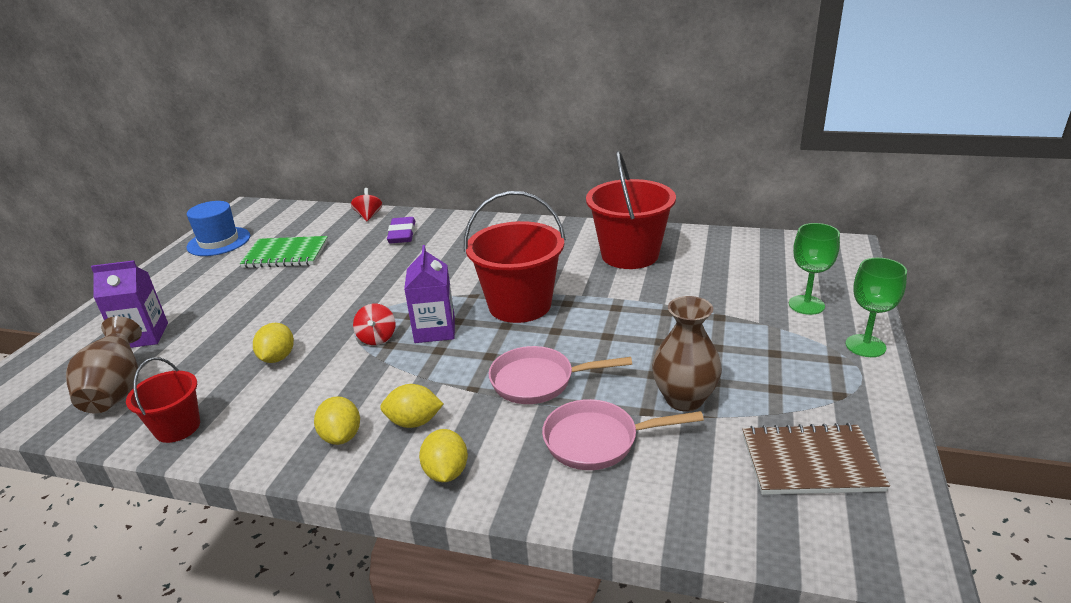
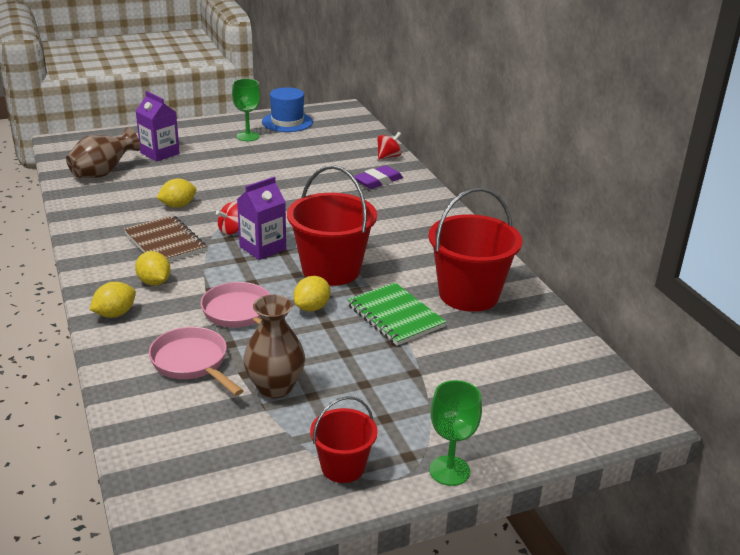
camera: 50 degrees right, 0 degrees up
red bucket [126,357,200,443] -> red bucket moved to [310,396,378,483]
green notebook [240,236,328,268] -> green notebook moved to [347,282,446,346]
yellow lemon [314,396,360,445] -> yellow lemon moved to [293,276,330,311]
brown notebook [742,423,890,495] -> brown notebook moved to [124,215,206,262]
green goblet [789,223,840,315] -> green goblet moved to [232,79,261,141]

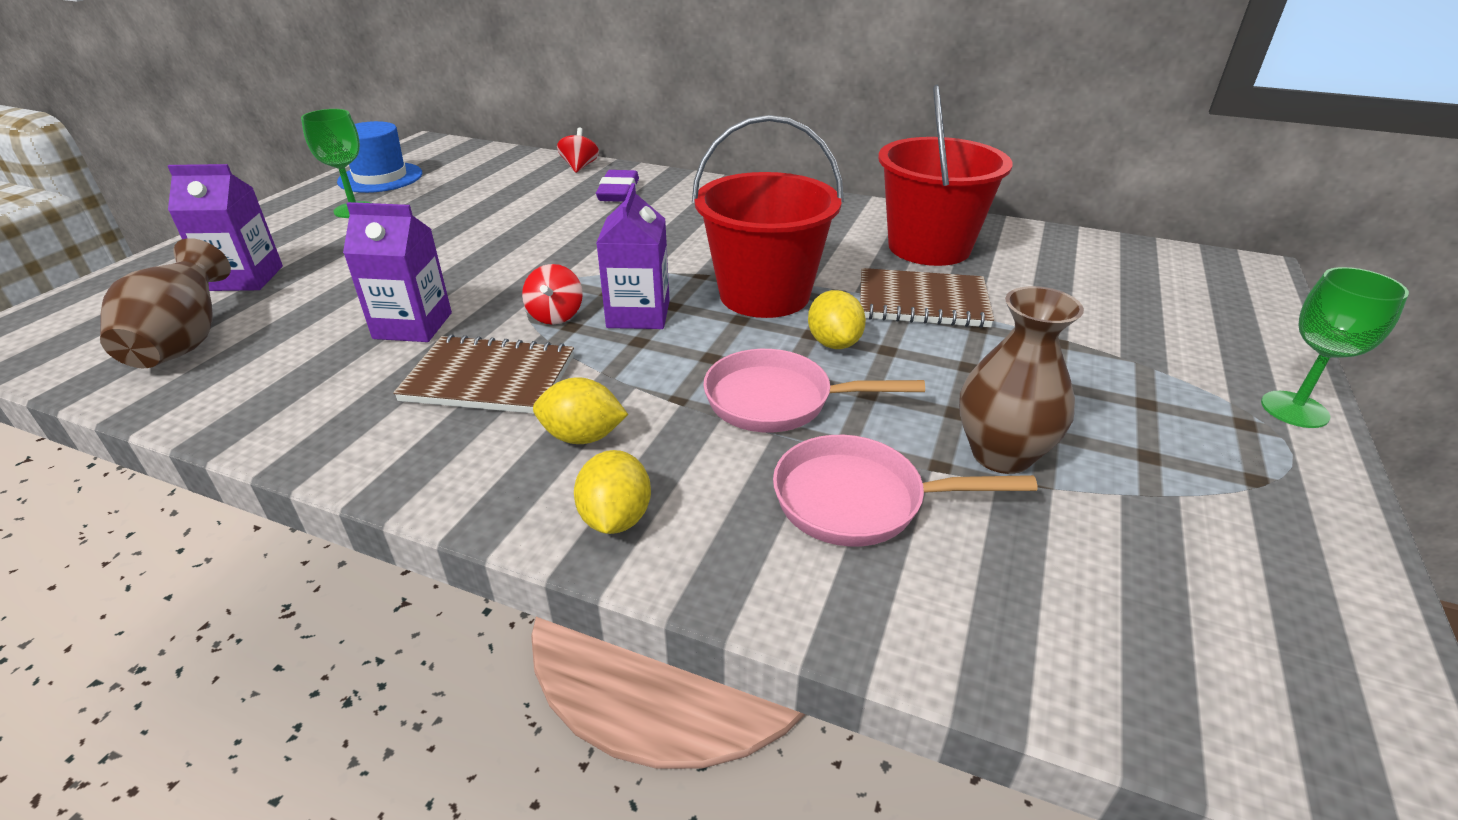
camera: 45 degrees left, 5 degrees up
yellow lemon [156,179,196,208] -> purple carton [343,202,452,342]
red bucket [310,396,378,483] -> none
green notebook [347,282,446,346] -> brown notebook [860,268,994,328]

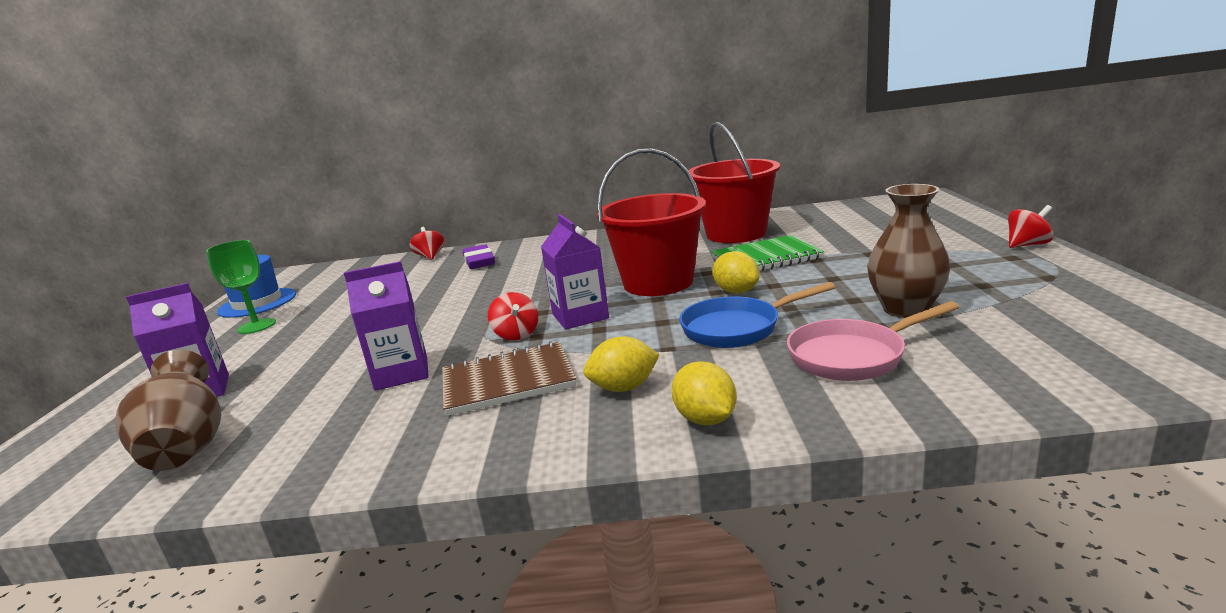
camera: 20 degrees left, 15 degrees down
pink pan [703,349,925,433] -> blue pan [679,282,835,348]
brown notebook [860,268,994,328] -> green notebook [711,235,824,271]
green goblet [1261,267,1409,428] -> red spinning top [1008,205,1053,248]

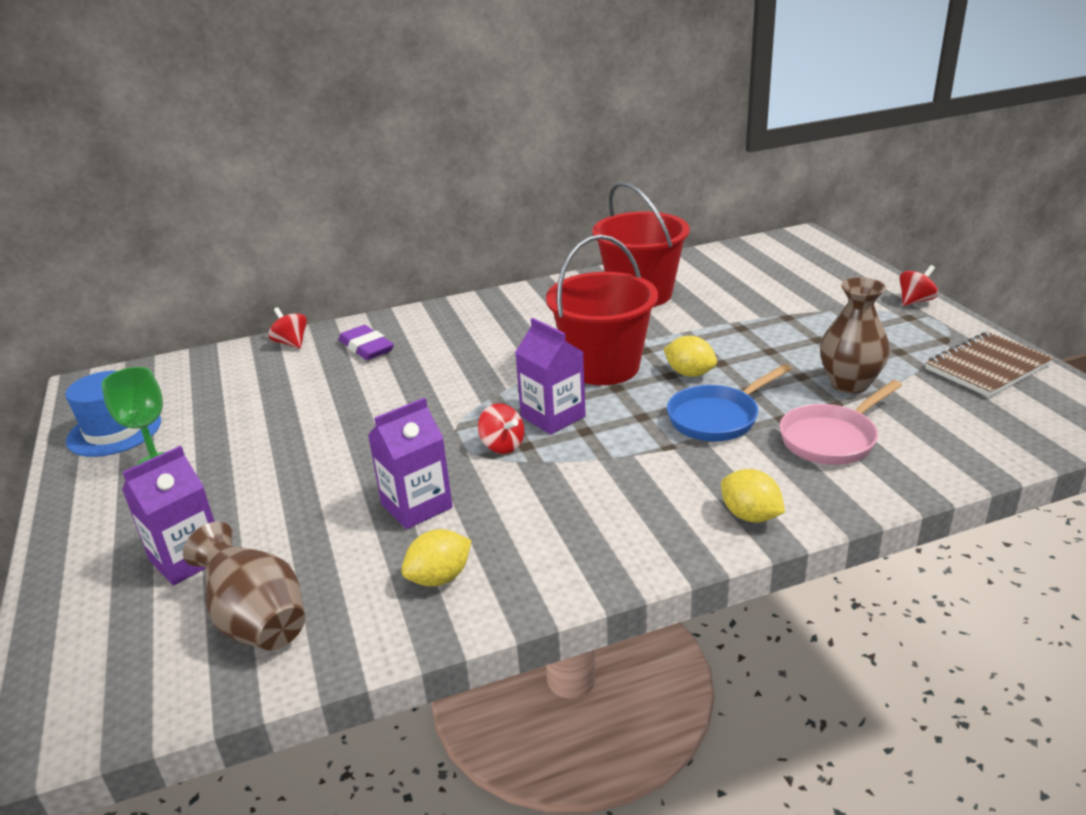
camera: 20 degrees left, 10 degrees up
brown notebook [442,341,576,416] -> brown notebook moved to [925,332,1054,397]
yellow lemon [584,336,660,392] -> yellow lemon moved to [401,529,472,587]
green notebook [711,235,824,271] -> none

